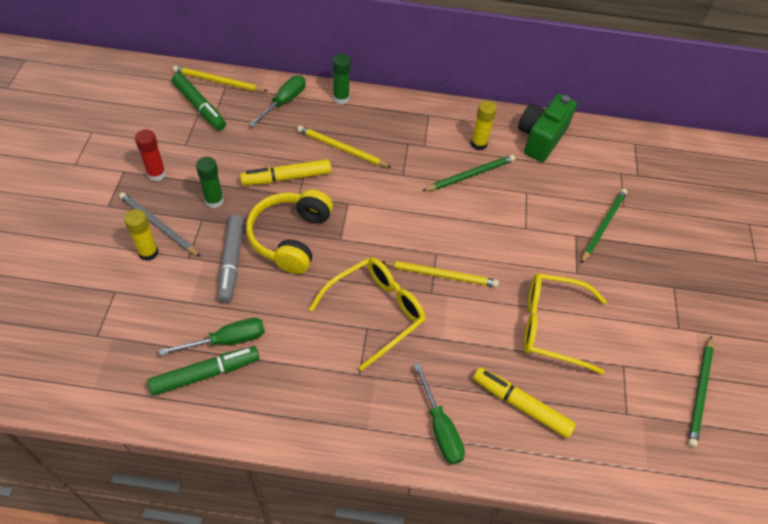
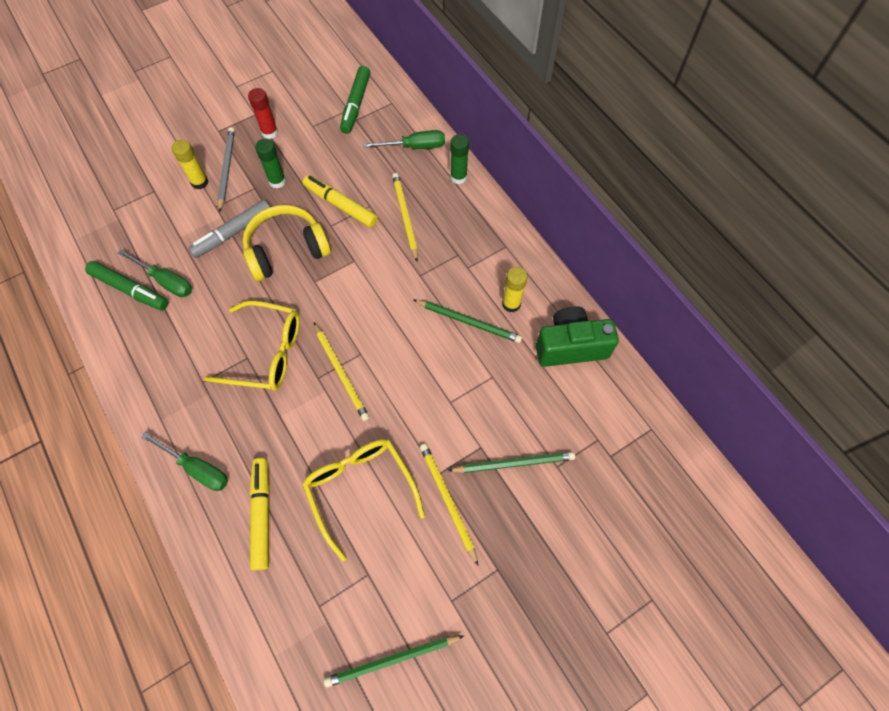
camera: 55 degrees right, 10 degrees up
yellow pencil [173,66,267,92] -> yellow pencil moved to [420,444,478,565]
green screwdriver [414,363,465,465] -> green screwdriver turned 90 degrees counterclockwise [141,432,228,491]

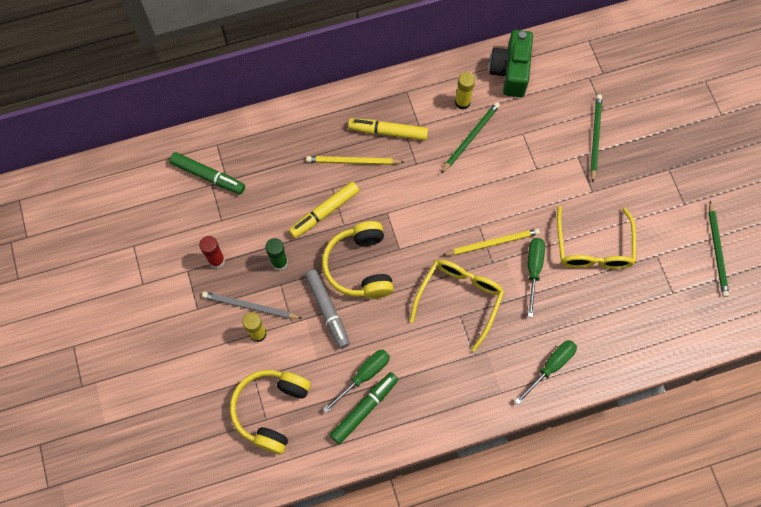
camera: 75 degrees left, 5 degrees up
yellow marker [250,458,270,570] -> yellow marker moved to [348,118,428,140]
yellow glasses [302,439,425,561] -> yellow glasses turned 75 degrees counterclockwise [557,206,636,269]
green screwdriver [363,130,445,149] -> green screwdriver moved to [528,238,545,317]
yellow pencil [420,444,478,565] -> none
green glue stick [450,134,469,184] -> none
none -> yellow headphones [230,370,311,454]

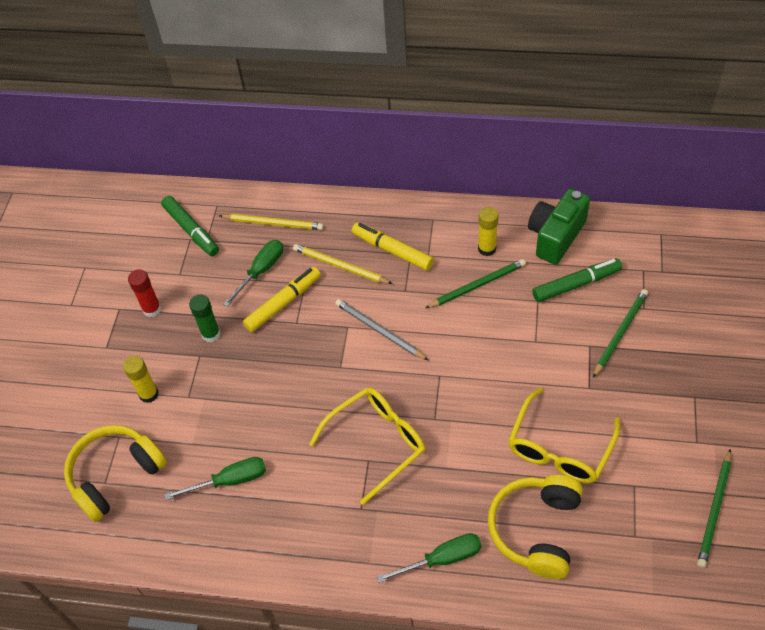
camera: 30 degrees right, 15 degrees down
grey pencil [202,292,302,319] -> grey pencil moved to [335,299,429,361]
yellow marker [289,181,359,238] -> yellow marker turned 150 degrees clockwise [243,266,321,332]
grey marker [305,269,350,349] -> none
yellow headphones [322,221,394,299] -> yellow headphones moved to [488,475,583,579]
green marker [330,372,398,444] -> green marker moved to [532,258,622,302]
yellow pencil [443,228,540,256] -> yellow pencil moved to [219,214,324,230]
green screwdriver [528,238,545,317] -> green screwdriver moved to [223,240,283,307]

